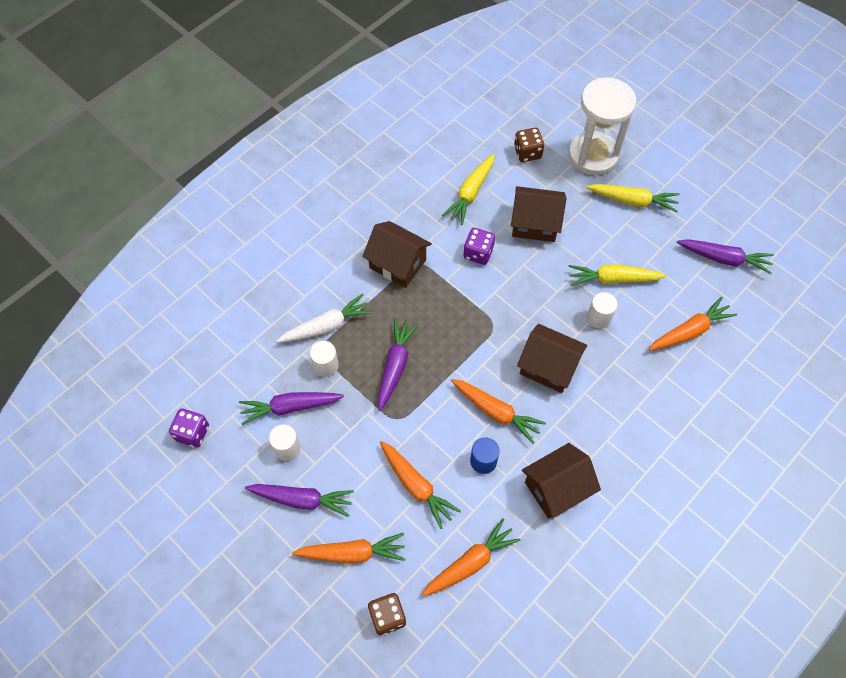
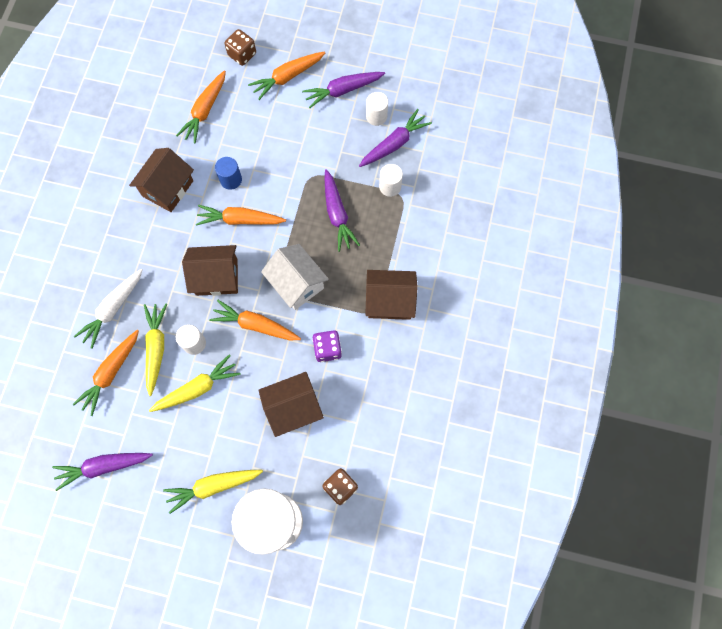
camera: 150 degrees right, 10 degrees up
purple dice [169,408,209,448] -> none
white carrot [276,294,373,343] -> white carrot moved to [74,269,142,349]
orange carrot [380,441,461,529] -> orange carrot moved to [209,300,301,340]
yellow carrot [442,154,495,225] -> yellow carrot moved to [144,304,167,396]
none -> white house [261,244,329,310]

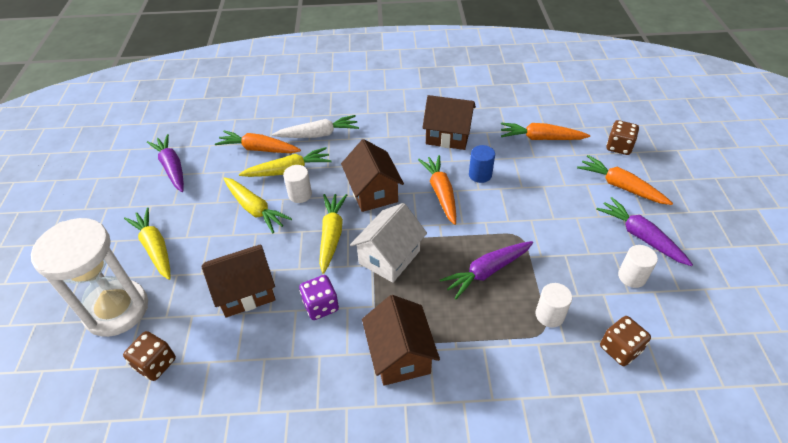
camera: 75 degrees right, 25 degrees down
white carrot [74,269,142,349] -> white carrot turned 150 degrees clockwise [272,115,359,138]
orange carrot [209,300,301,340] -> yellow carrot [319,194,347,274]
brown house [258,372,324,437] -> brown house turned 75 degrees counterclockwise [201,244,276,318]
purple carrot [359,109,432,167] -> none
none -> brown dice [600,316,651,366]

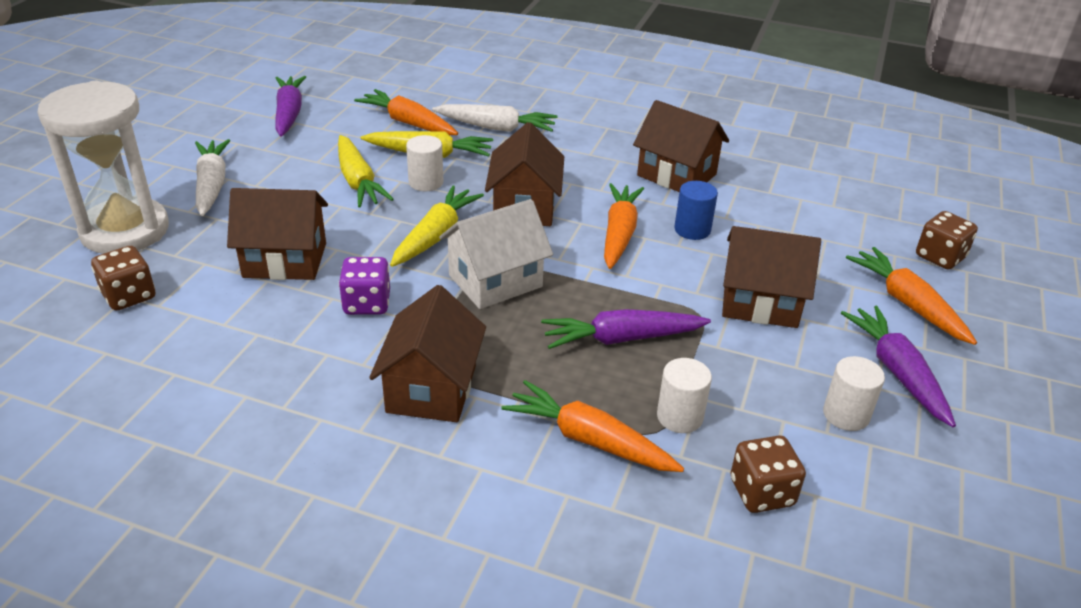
camera: 20 degrees right, 10 degrees down
yellow carrot [124,207,171,280] -> white carrot [195,139,230,216]
orange carrot [501,123,590,140] -> orange carrot moved to [502,380,684,472]
none -> brown house [722,226,821,328]

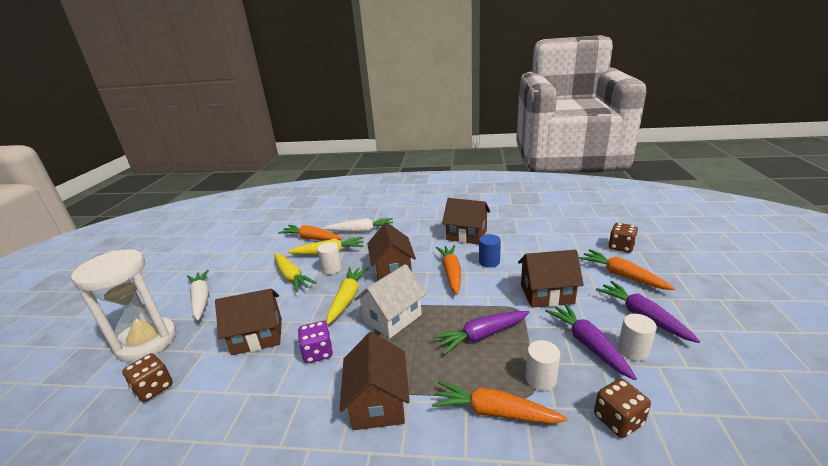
camera: 10 degrees left, 10 degrees down
purple carrot [275,76,306,137] -> purple carrot moved to [545,303,637,380]

